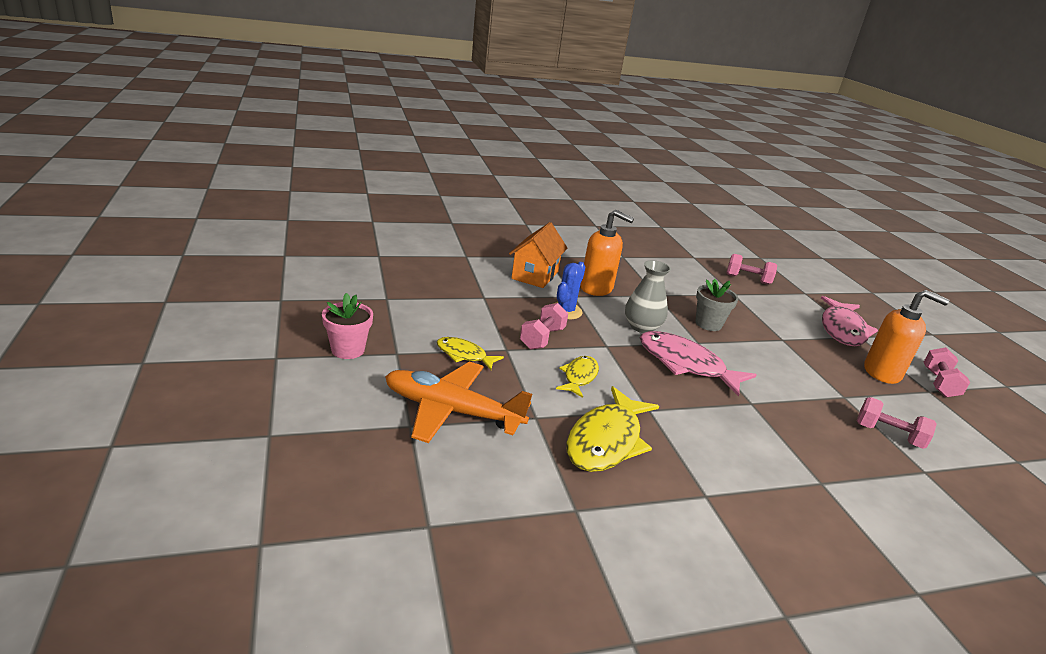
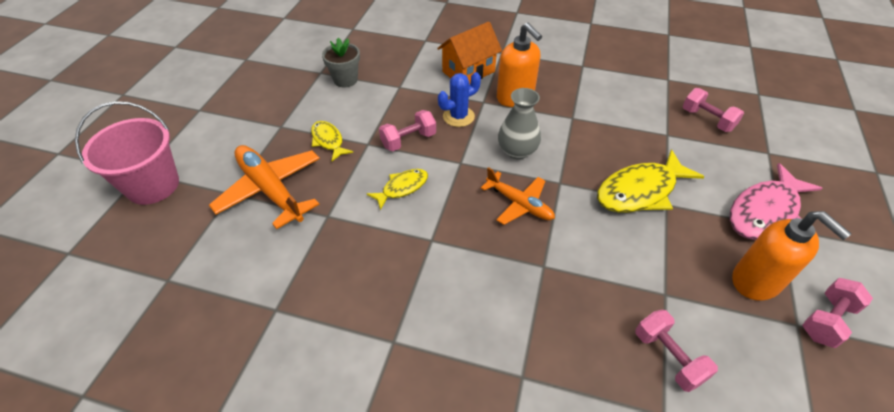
camera: 35 degrees right, 20 degrees up
pink flower pot [322,293,373,359] -> none
yellow fish [566,386,659,472] -> yellow fish moved to [597,149,704,213]
pink fish [640,331,756,396] -> orange plane [481,167,555,225]
grey flower pot [695,279,738,331] -> grey flower pot moved to [322,38,360,87]
none -> pink bucket [75,101,179,205]

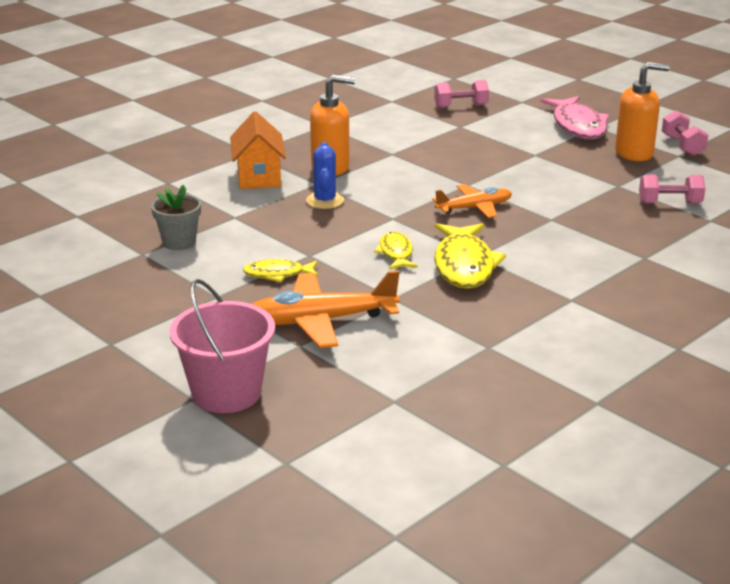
camera: 60 degrees left, 20 degrees down
pink dumbbell [379,110,436,151] -> none
grey vase [498,88,541,159] -> none
yellow fish [597,149,704,213] -> yellow fish moved to [434,223,506,289]

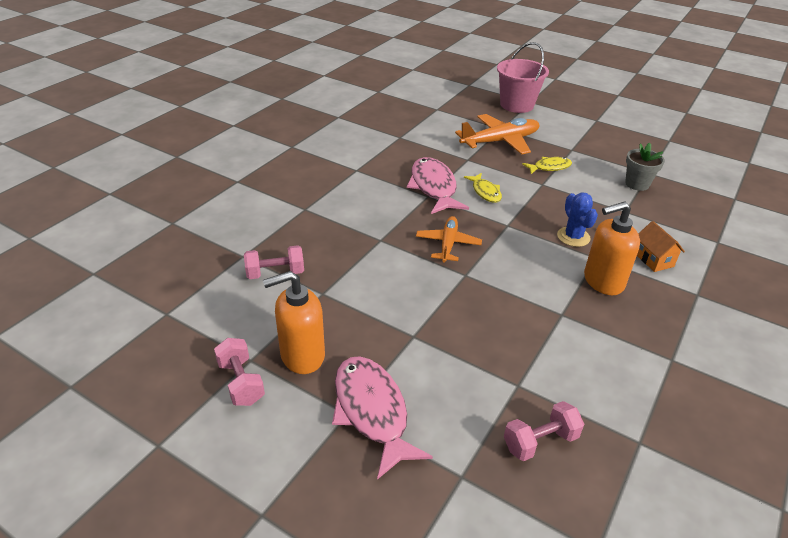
camera: 165 degrees right, 10 degrees up
orange house [230,112,286,189] -> orange house [637,221,685,272], size x0.66
orange plane [432,184,512,218] -> orange plane turned 135 degrees clockwise [416,216,482,262]
yellow fish [434,223,506,289] -> pink fish [407,157,469,214]

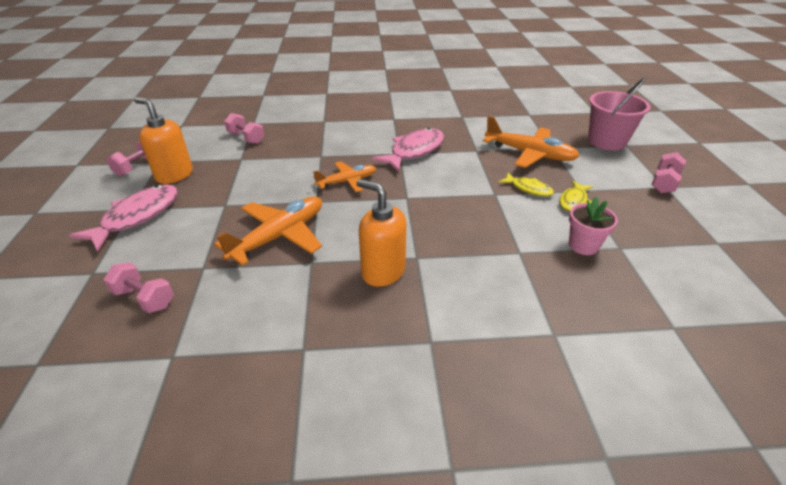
camera: 55 degrees right, 0 degrees up
yellow fish [464,173,502,203] -> yellow fish moved to [559,180,593,211]
blue cactus [557,193,598,247] -> none
grey flower pot [625,142,665,191] -> pink flower pot [569,197,618,255]
orange house [637,221,685,272] -> none
none -> orange plane [214,197,322,266]
none -> pink dumbbell [651,152,686,193]

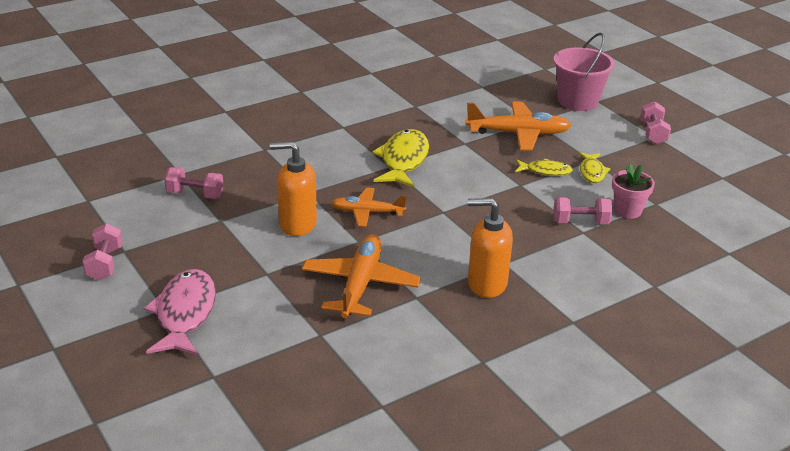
camera: 30 degrees left, 5 degrees down
pink dumbbell [103,262,174,313] -> pink dumbbell moved to [553,197,612,224]
orange soap dispenser [134,97,193,184] -> orange soap dispenser moved to [270,141,317,236]
orange plane [313,161,376,192] -> orange plane turned 120 degrees counterclockwise [331,188,407,227]
pink fish [372,128,444,172] -> yellow fish [372,129,429,187]

